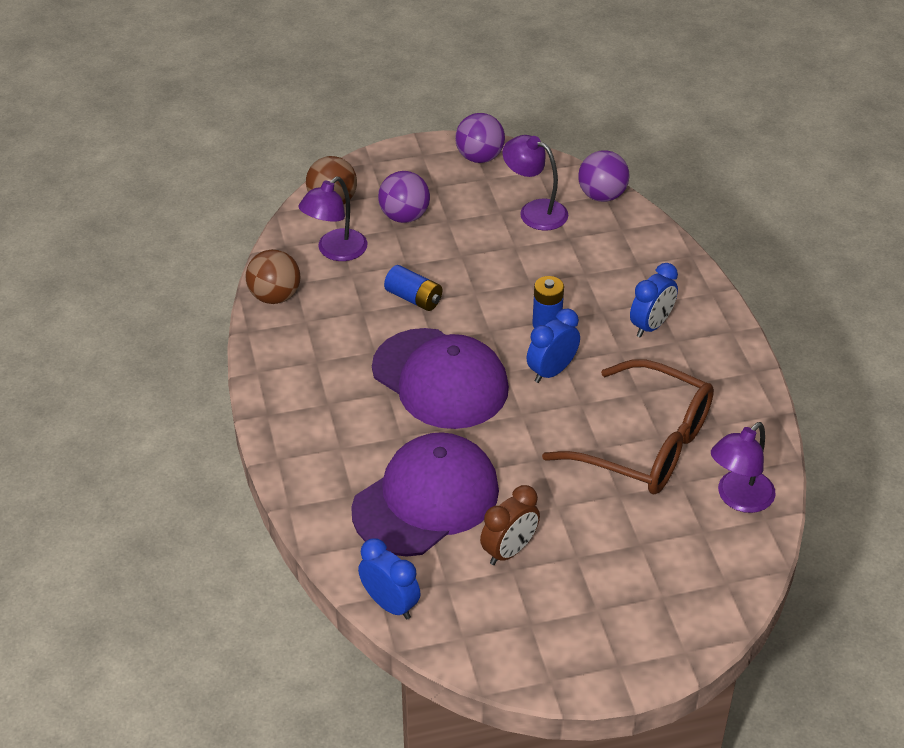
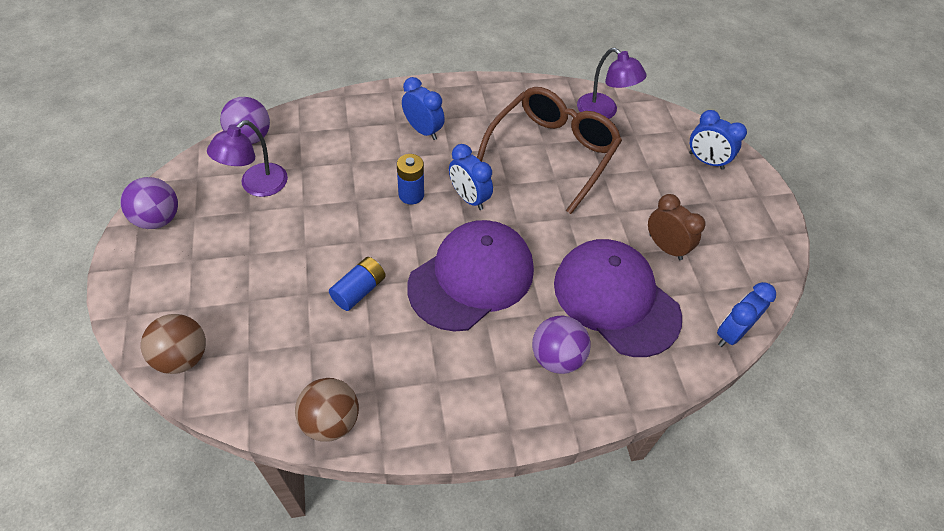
camera: 90 degrees left, 10 degrees up
purple lamp [298,177,367,261] -> none
purple ball [378,171,430,223] -> purple ball moved to [532,316,591,374]
none -> blue clock [689,110,747,170]

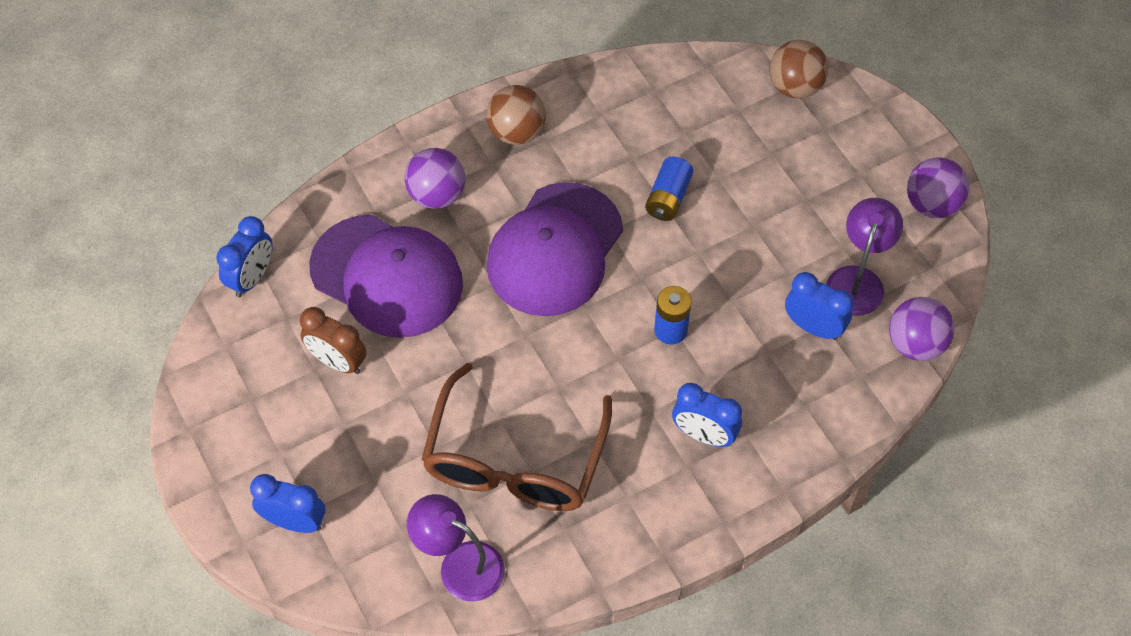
camera: 165 degrees right, 5 degrees up
brown ball [295,378,359,442] -> brown ball moved to [486,85,546,145]
blue clock [449,144,493,210] -> blue clock moved to [785,272,854,340]

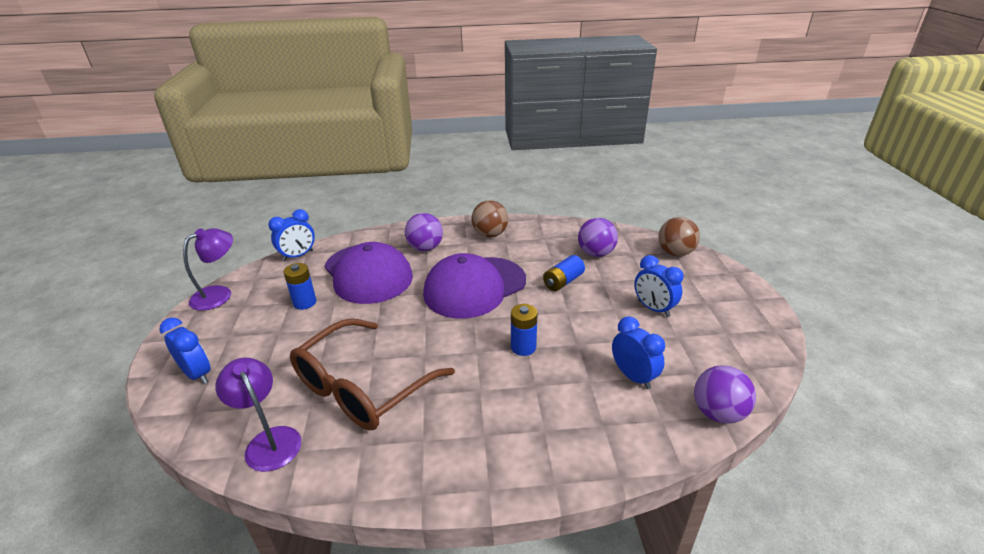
camera: 25 degrees right, 25 degrees down
brown clock [300,307,367,374] -> blue battery [283,263,316,310]
blue clock [672,383,742,447] -> blue clock moved to [634,255,684,317]
purple lamp [826,198,903,316] -> purple lamp moved to [183,228,233,311]
purple ball [907,157,970,219] -> purple ball moved to [578,218,618,257]

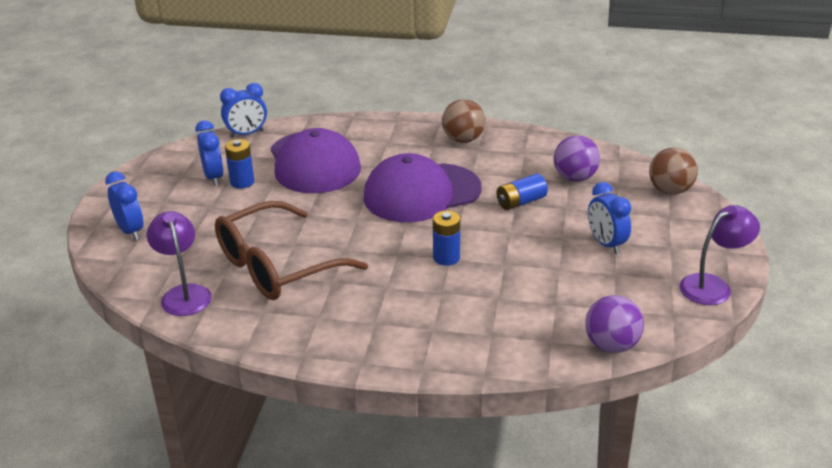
camera: 15 degrees right, 0 degrees up
purple lamp [183,228,233,311] -> purple lamp moved to [679,205,760,305]
purple ball [405,213,443,251] -> none
blue clock [612,316,665,389] -> blue clock moved to [195,120,224,186]

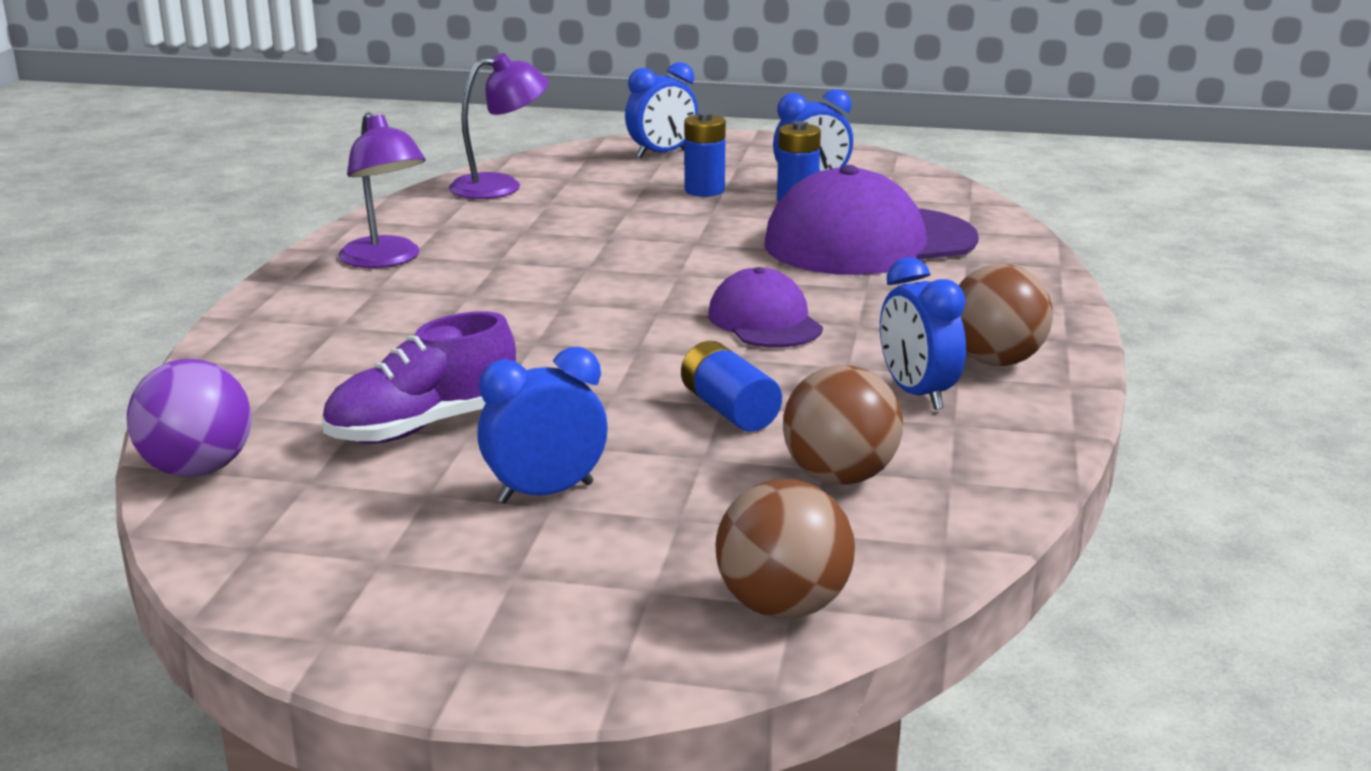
camera: 90 degrees right, 10 degrees down
brown glasses [215,201,368,300] -> none
blue clock [220,83,267,138] -> blue clock moved to [880,257,966,410]
purple cap [363,153,482,222] -> purple cap [708,267,823,348], size x0.55
blue battery [433,211,460,266] -> blue battery moved to [684,112,726,197]
purple ball [554,135,600,182] -> brown ball [783,365,903,485]
purple lamp [679,205,760,305] -> purple lamp moved to [338,112,426,268]
none -> purple shoe [322,311,516,444]

